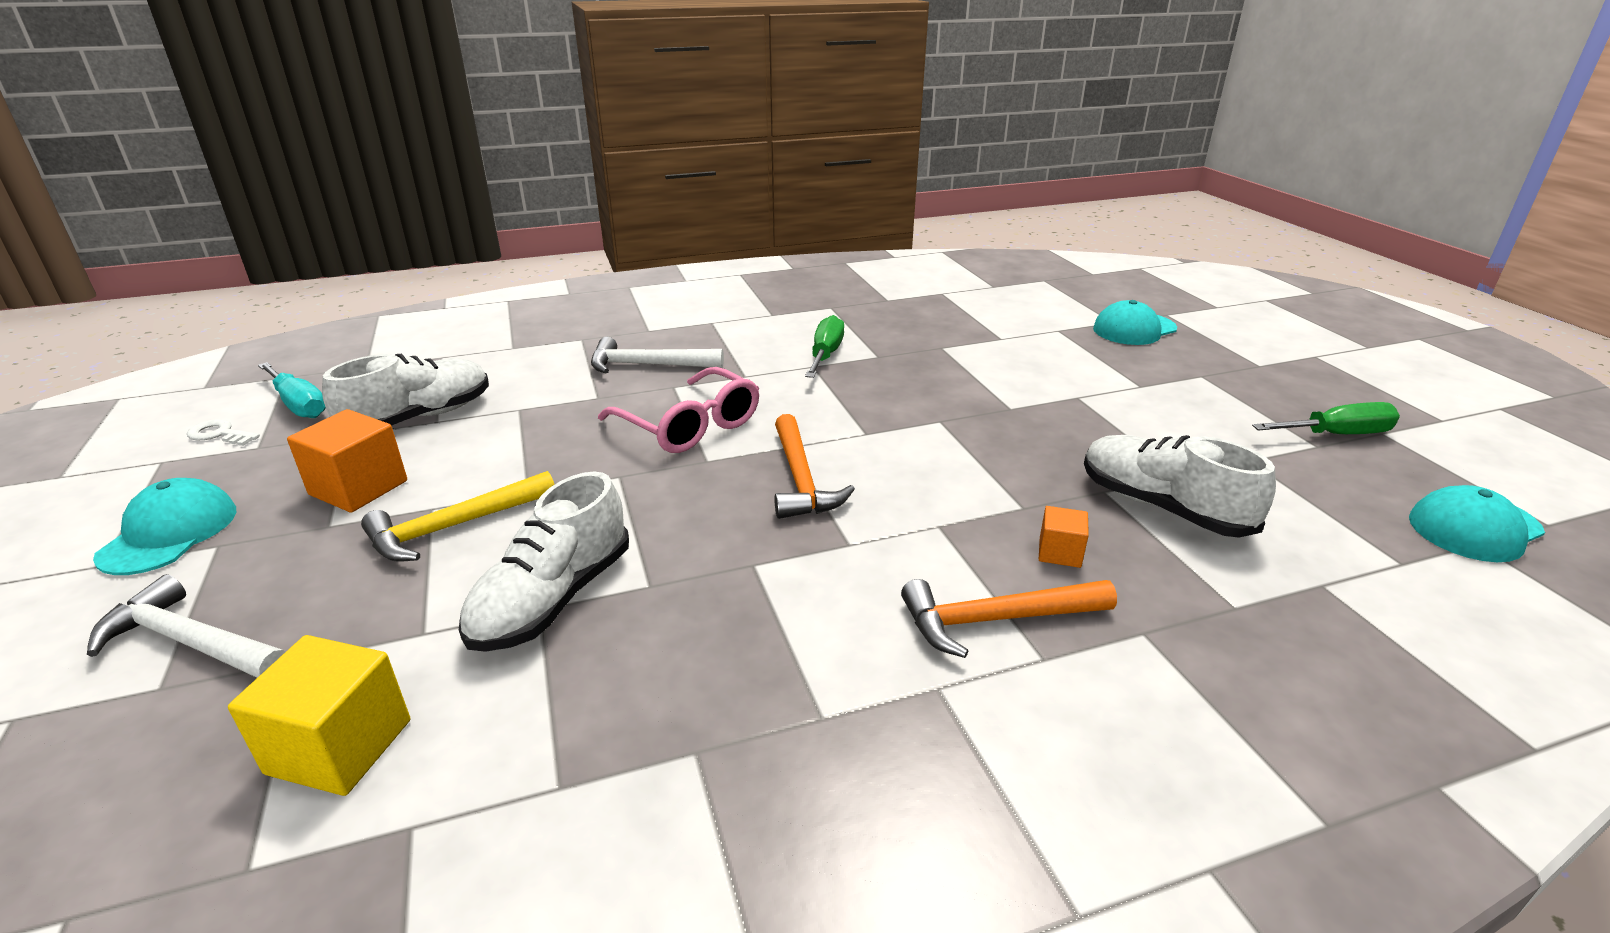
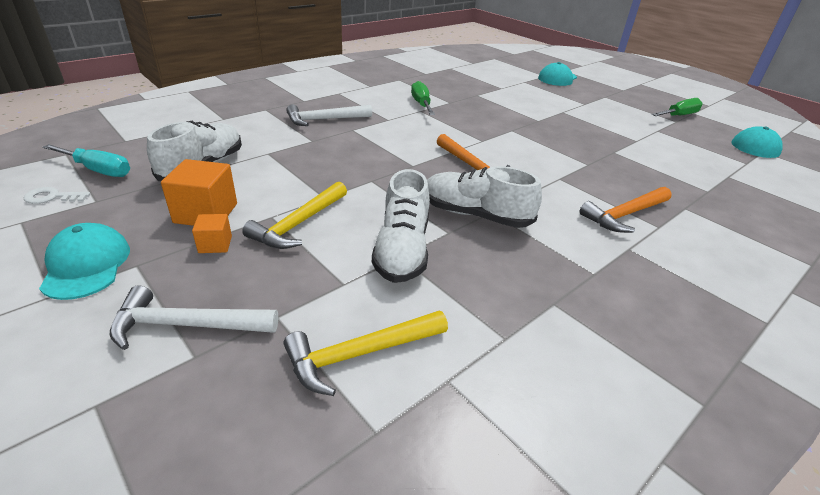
camera: 25 degrees left, 5 degrees up
yellow cube [228,635,410,796] -> yellow hammer [284,311,448,396]
pink glasses [598,367,759,453] -> none
orange cube [1039,506,1089,568] -> orange cube moved to [192,214,232,253]
white shoe [1084,435,1276,537] -> white shoe moved to [427,166,542,228]

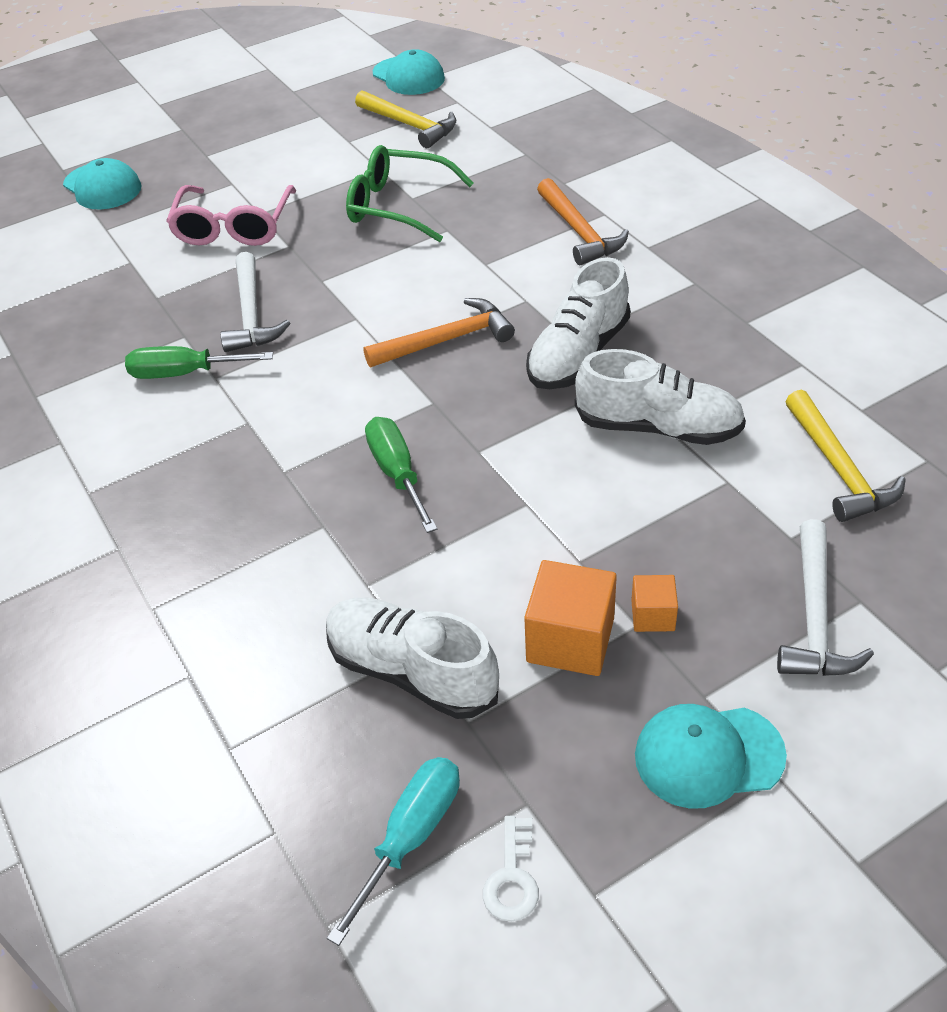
camera: 75 degrees left, 10 degrees up
yellow hammer [242,182,347,249] -> yellow hammer moved to [355,90,456,148]
white hammer [286,104,372,126] -> white hammer moved to [220,252,290,352]
green screwdriver [652,98,703,116] -> green screwdriver moved to [365,417,437,533]
none -> pink glasses [166,185,296,246]
none -> green glasses [346,145,474,242]

